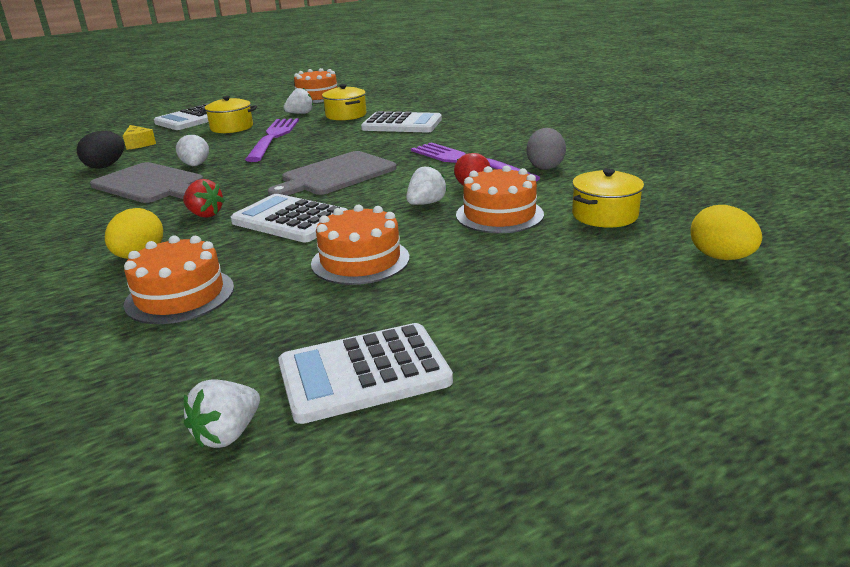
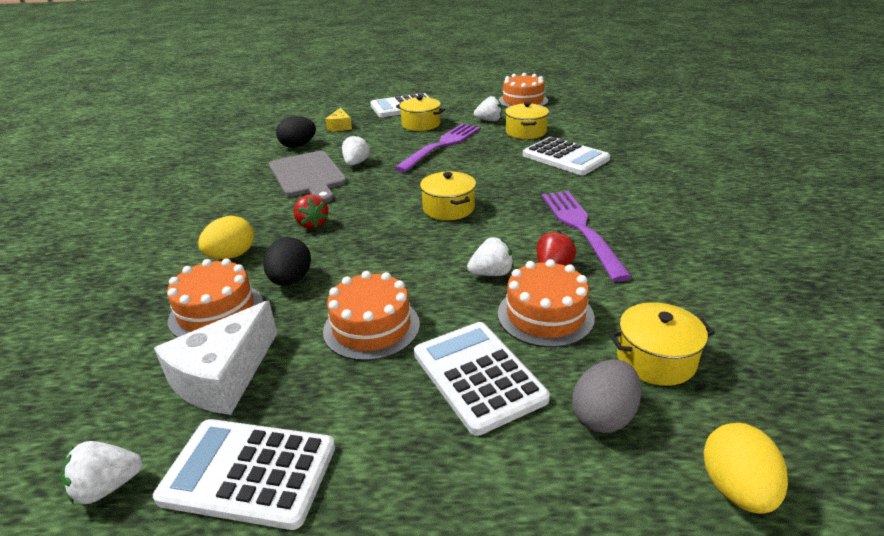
camera: 30 degrees right, 5 degrees up
white calculator [231,194,348,242] -> white calculator moved to [414,322,550,436]
grey cutting board [268,151,397,196] -> yellow pot [420,171,476,220]
grey egg [527,128,566,170] -> grey egg moved to [572,359,641,433]
none -> white cheese [154,301,277,415]
none -> black egg [263,237,311,286]

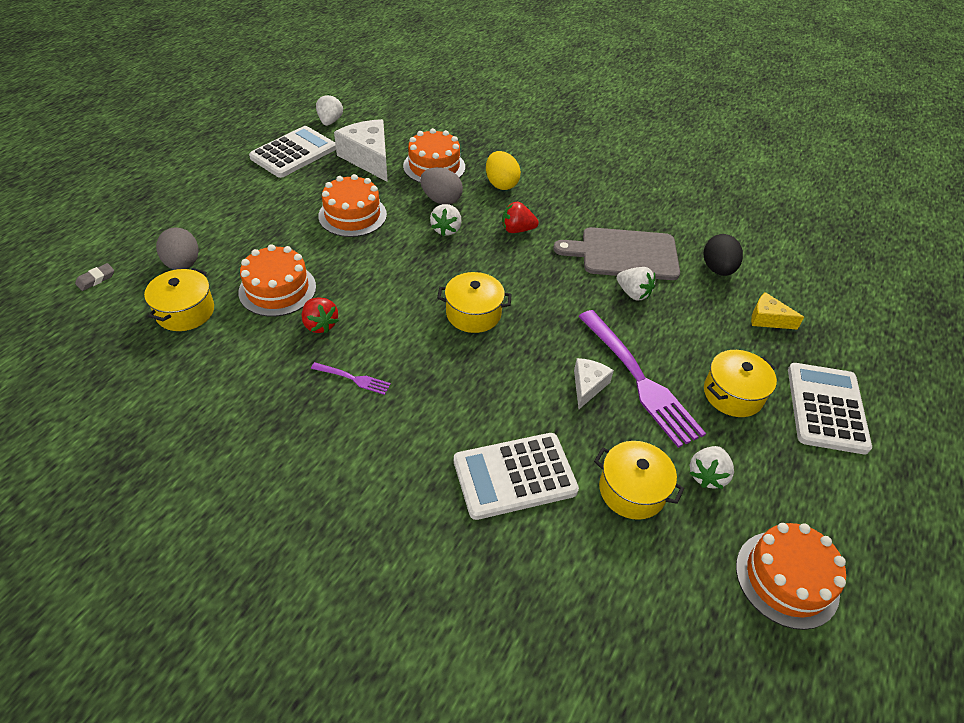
camera: 115 degrees right, 15 degrees up
black egg [263,237,311,286] -> grey egg [420,167,463,205]
white calculator [414,322,550,436] -> none
white strawberry [467,237,514,276] -> white strawberry moved to [430,204,462,236]
purple fork [542,191,632,282] -> purple fork [311,362,391,395], size x0.44
yellow egg [703,423,788,514] -> grey eraser [75,263,114,291]
none -> white cheese [574,358,614,409]

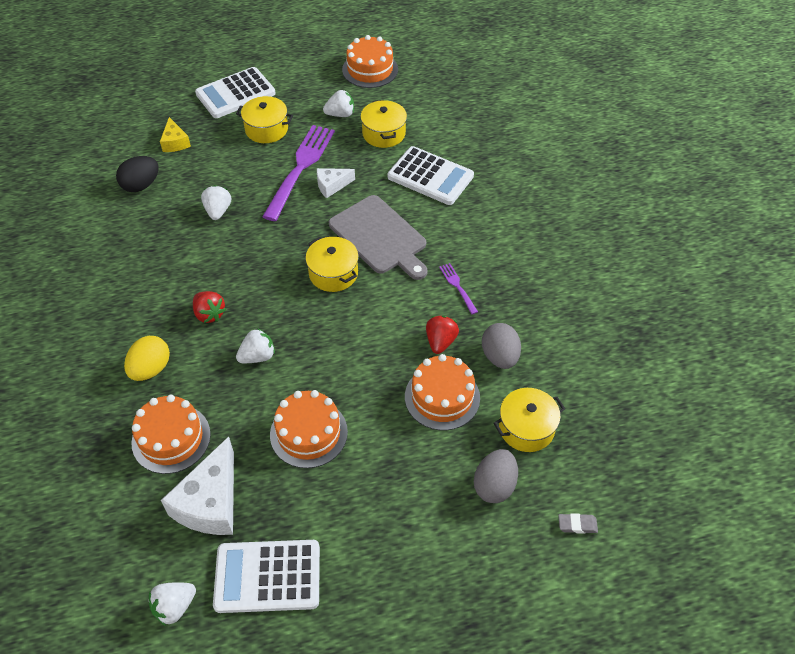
camera: 130 degrees left, 5 degrees up
grey egg [420,167,463,205] -> grey egg moved to [482,323,521,369]
grey cutting board [553,227,680,280] -> grey cutting board moved to [329,195,428,280]

